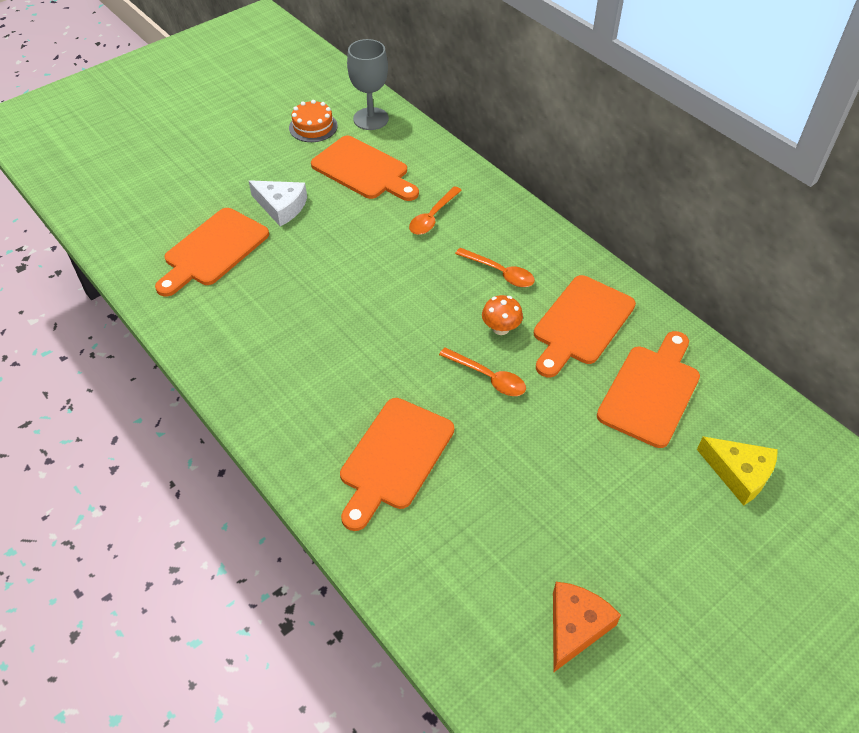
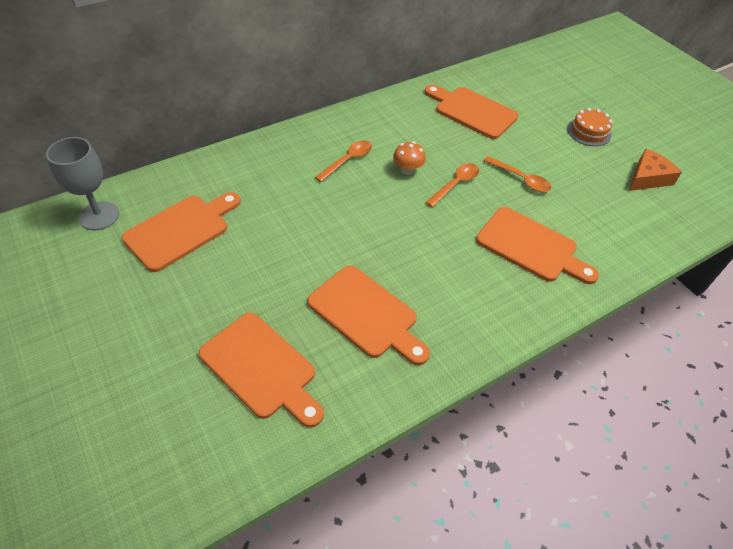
camera: 85 degrees left, 0 degrees up
white cheese [249,180,307,226] -> none
orange cake [289,100,338,142] -> orange cake moved to [567,108,613,146]
orange spoon [409,186,462,235] -> orange spoon moved to [483,156,551,192]
orange cutting board [534,275,636,377] -> orange cutting board moved to [307,265,430,365]
orange cheese [553,582,621,672] -> orange cheese turned 105 degrees clockwise [629,149,682,191]
yellow cheese [697,436,778,506] -> none

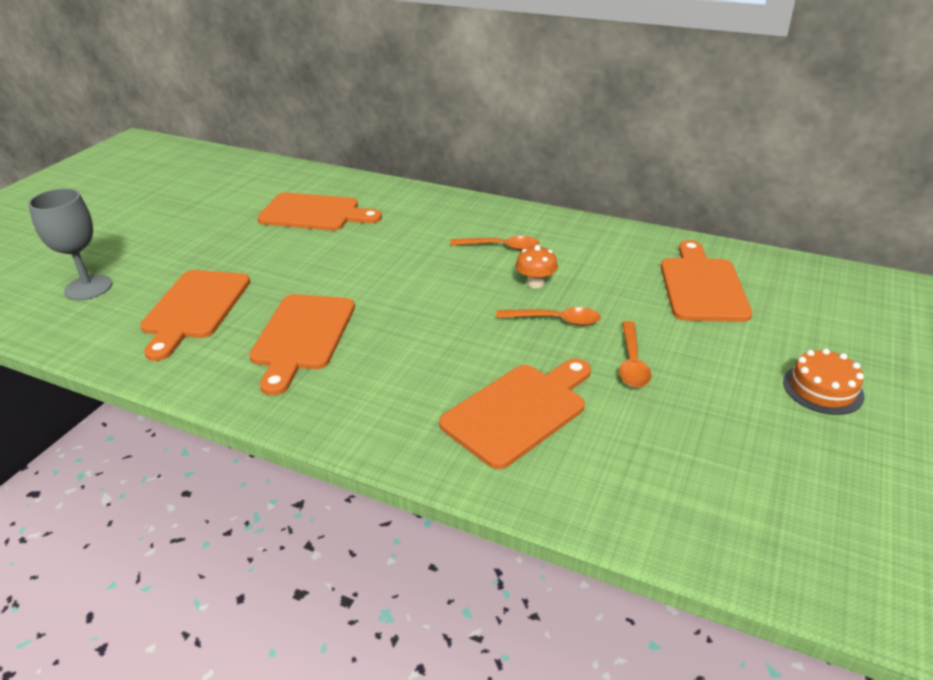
camera: 60 degrees right, 15 degrees down
grey goblet [46,137,119,230] -> grey goblet moved to [28,188,112,300]
orange cutting board [476,207,599,284] -> orange cutting board turned 135 degrees counterclockwise [439,358,591,469]
orange cheese [629,149,682,191] -> none

